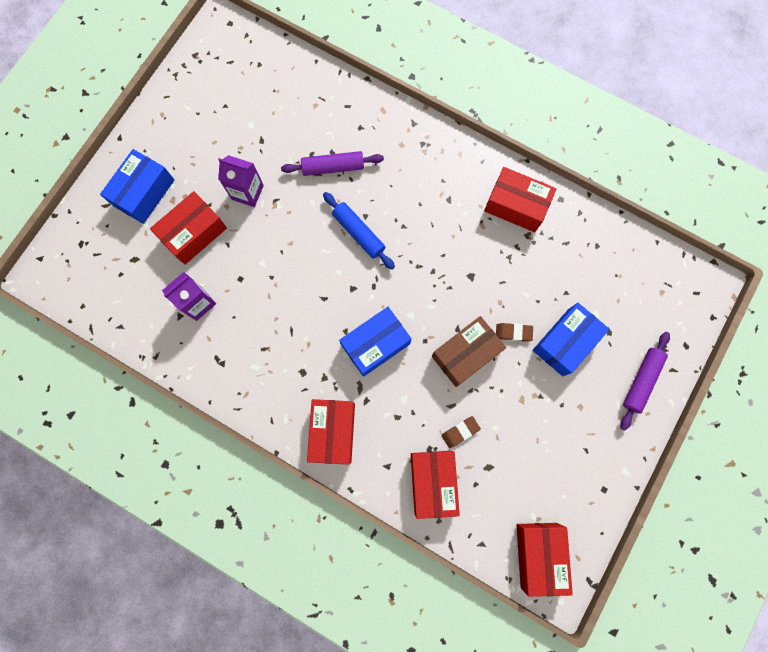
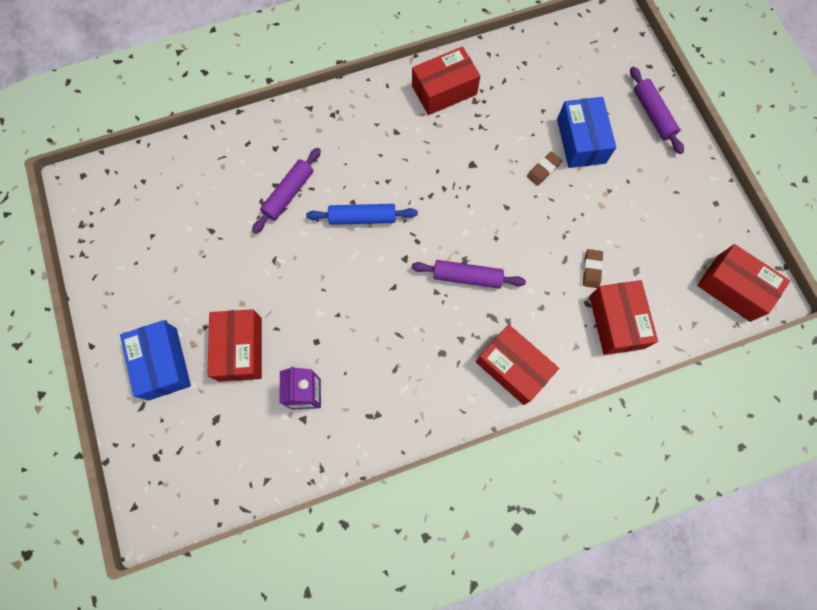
camera: 50 degrees left, 5 degrees down
purple carton [218,155,264,207] -> none
blue box [339,307,412,377] -> purple rolling pin [411,260,526,289]
red box [411,451,460,519] -> red box turned 45 degrees clockwise [589,280,658,355]
brown box [432,316,506,387] -> none

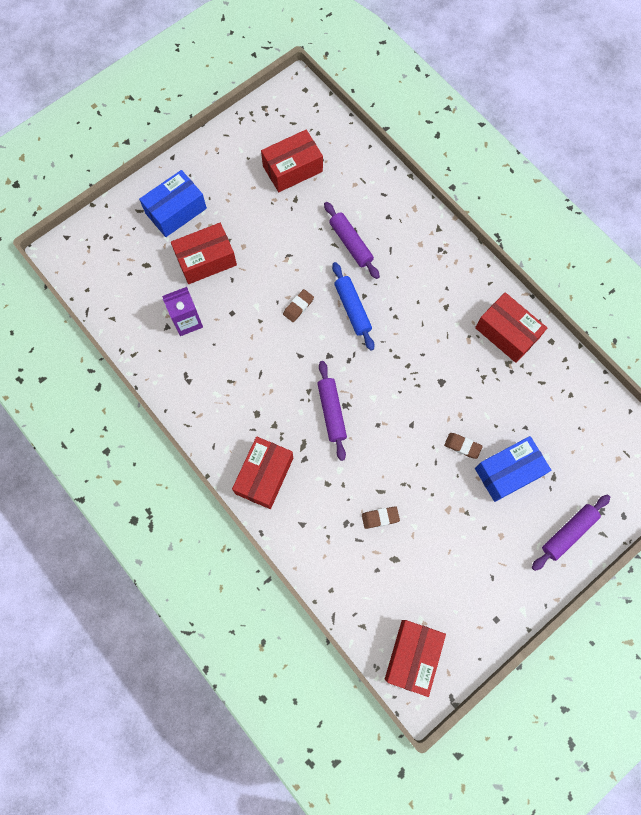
camera: 70 degrees right, 0 degrees up
purple rolling pin [252,148,321,234] -> purple rolling pin turned 45 degrees clockwise [324,202,380,279]
red box [589,280,658,355] -> red box moved to [261,130,323,192]
none -> brown eraser [283,289,314,322]

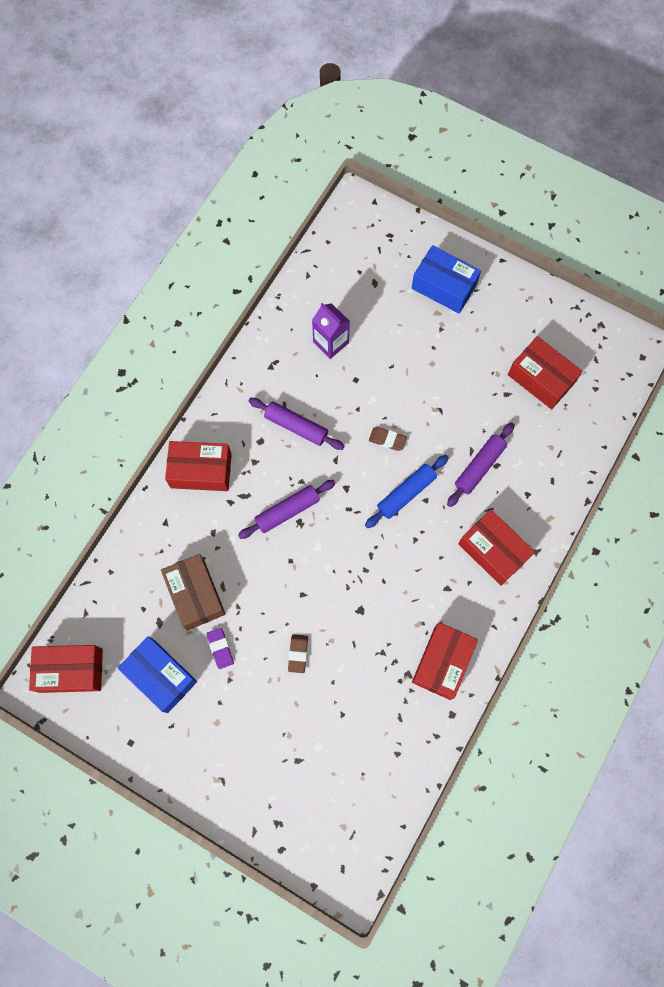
camera: 70 degrees right, 0 degrees up
red box [171,223,237,284] -> red box moved to [458,509,535,586]
brown eraser [362,506,400,529] -> brown box [161,554,226,631]
blue box [475,436,551,502] -> blue box moved to [118,636,197,713]
purple rolling pin [532,495,610,571] -> purple rolling pin moved to [248,398,345,450]
none -> purple eraser [206,628,234,669]

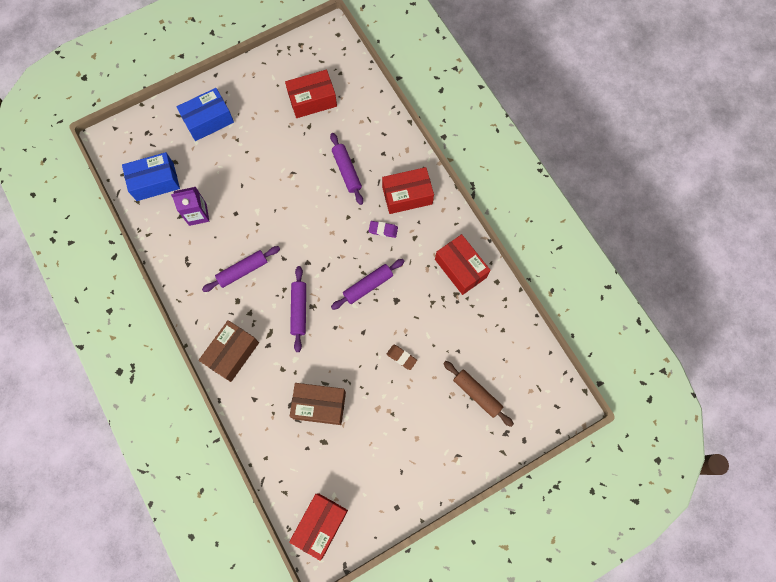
camera: 60 degrees left, 0 degrees up
blue box [118,636,197,713] -> blue box moved to [122,152,180,201]
red box [165,441,232,491] -> brown box [199,320,259,382]
purple eraser [206,628,234,669] -> purple eraser moved to [369,221,398,238]
blue rolling pin [365,455,449,528] -> none
brown eraser [369,427,407,451] -> none
none -> purple rolling pin [331,259,405,310]
none -> brown rolling pin [443,361,514,427]

